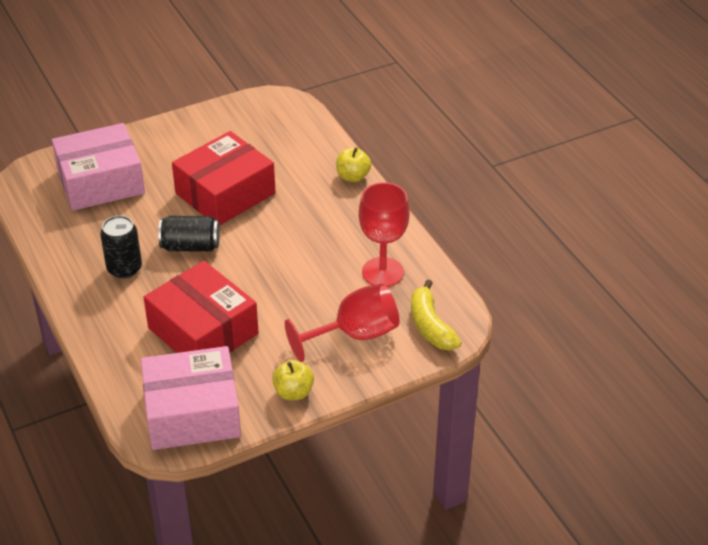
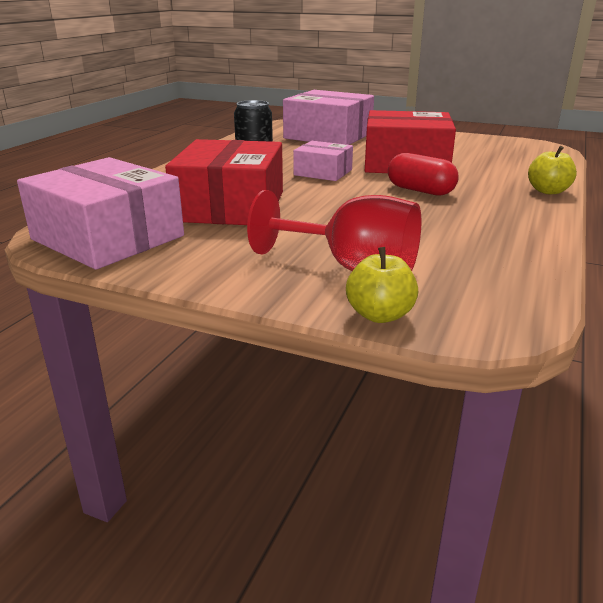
camera: 50 degrees right, 15 degrees down
black can [158,216,220,252] -> pink box [293,141,353,181]
yellow apple [272,360,314,400] -> yellow apple moved to [346,247,418,323]
red goblet [359,182,410,287] -> none
yellow banana [411,280,462,350] -> none
none -> red capsule [388,153,459,196]

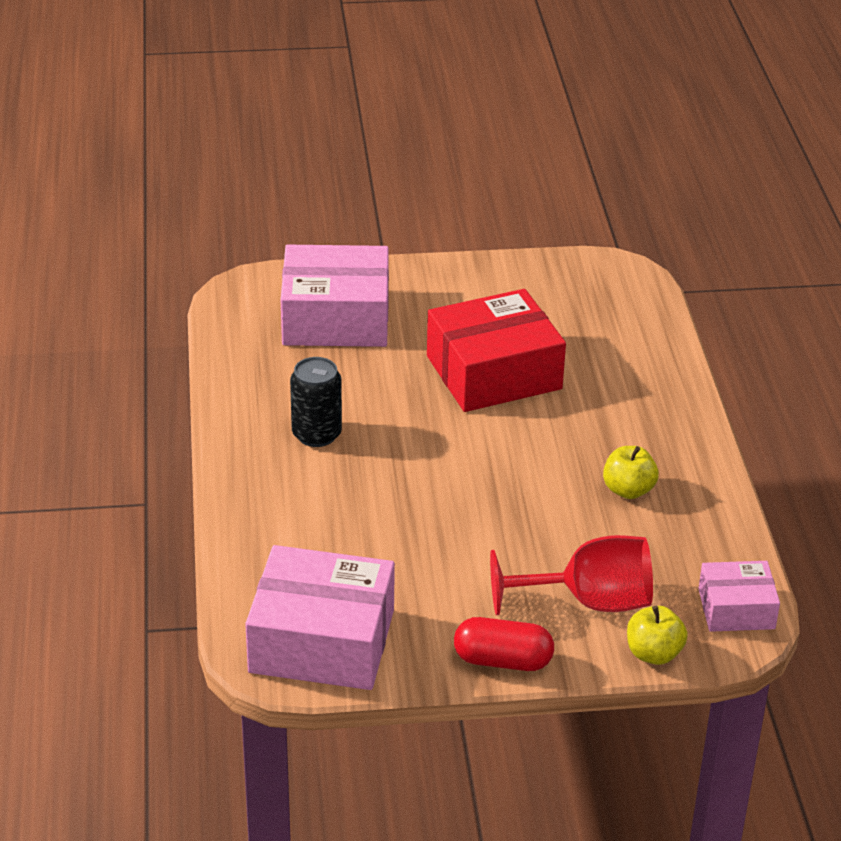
camera: 30 degrees left, 10 degrees up
red box [165,139,283,225] -> none
pink box [293,141,353,181] -> pink box moved to [698,561,780,632]
red capsule [388,153,459,196] -> red capsule moved to [454,617,554,671]
yellow apple [528,146,577,194] -> yellow apple moved to [603,446,659,499]

